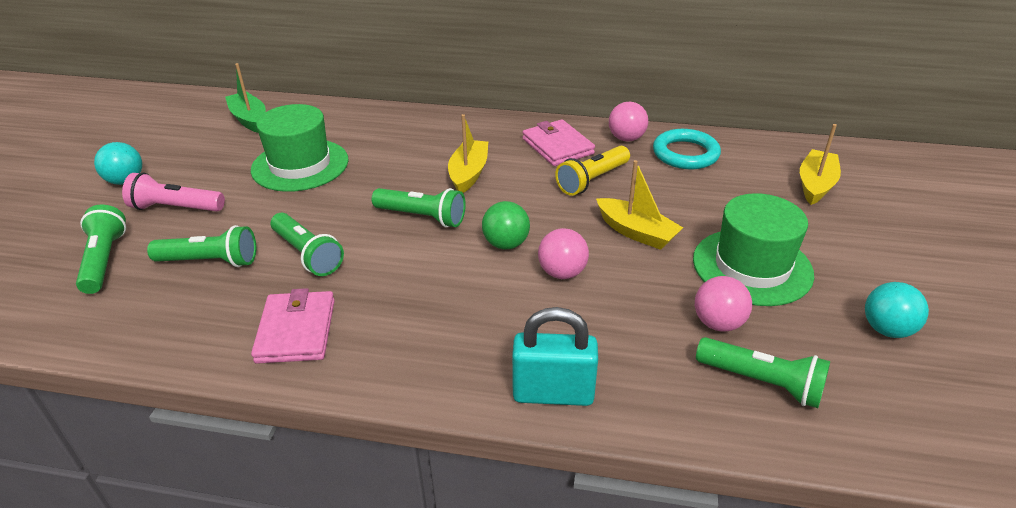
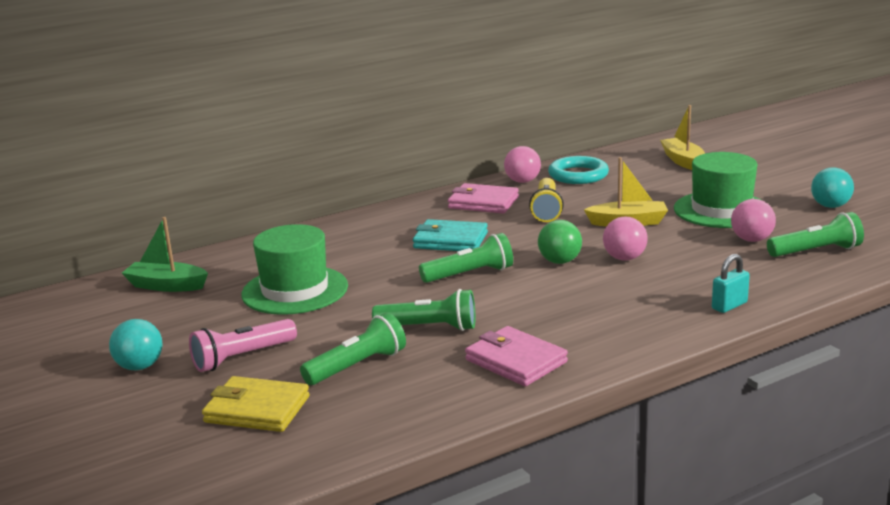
camera: 40 degrees left, 15 degrees down
green flashlight [76,204,126,294] -> yellow wallet [202,376,310,432]
yellow boat [448,114,488,193] -> turquoise wallet [413,219,488,251]
turquoise padlock [512,307,598,406] -> turquoise padlock [712,254,750,313], size x0.60

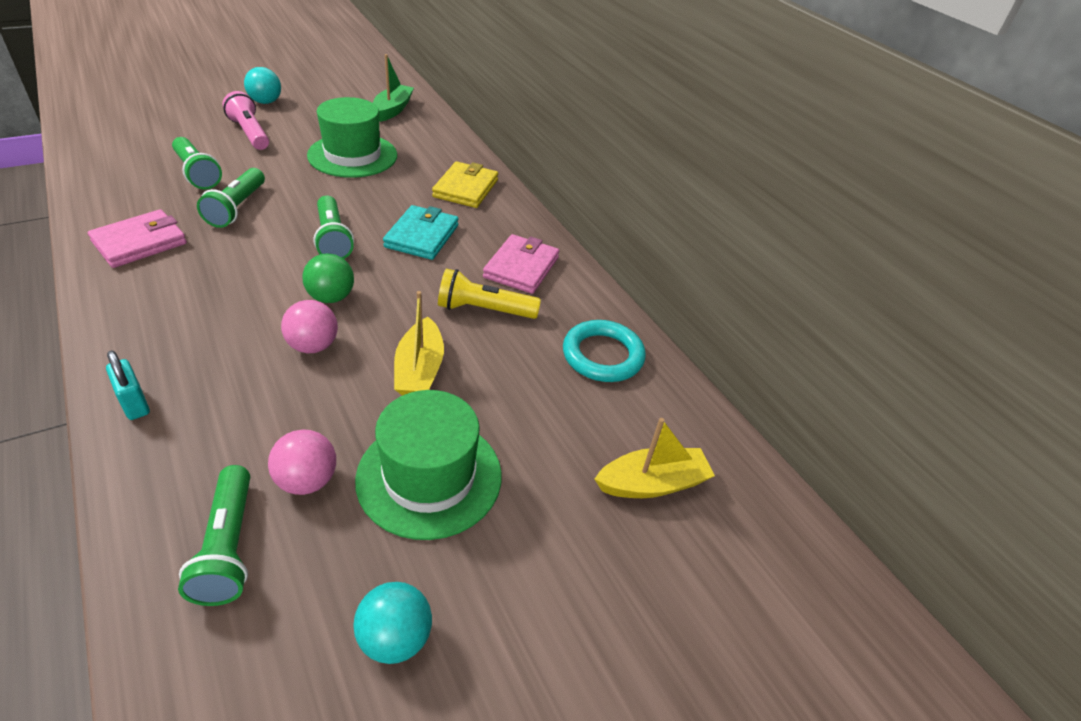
camera: 85 degrees right, 20 degrees up
yellow wallet [202,376,310,432] -> yellow wallet moved to [432,161,498,208]
pink ball [504,146,541,183] -> none

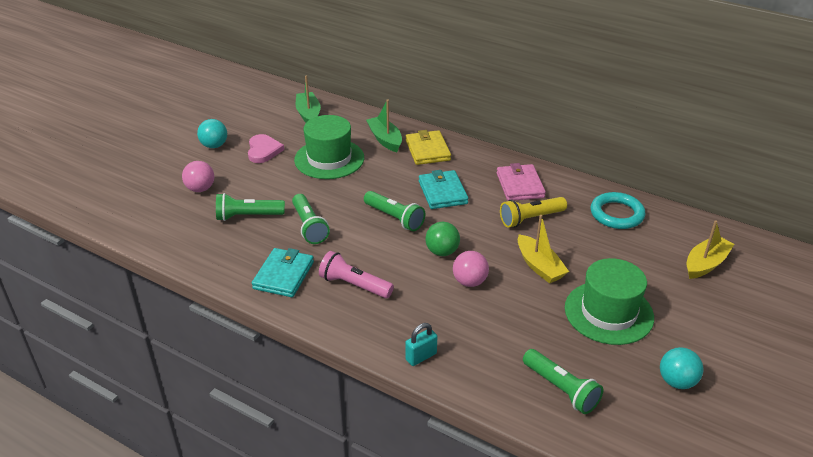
camera: 25 degrees left, 5 degrees down
pink wallet [88,209,187,268] -> turquoise wallet [252,248,314,297]
turquoise padlock [106,350,150,420] -> turquoise padlock turned 60 degrees counterclockwise [405,323,437,366]
green flashlight [172,137,222,189] -> green flashlight turned 150 degrees clockwise [216,193,285,221]
pink flashlight [222,91,269,150] -> pink flashlight moved to [319,251,394,298]
pink ball [268,429,336,495] -> pink ball moved to [182,161,214,192]
none -> pink heart [248,134,284,163]
none -> green boat [366,100,402,152]

